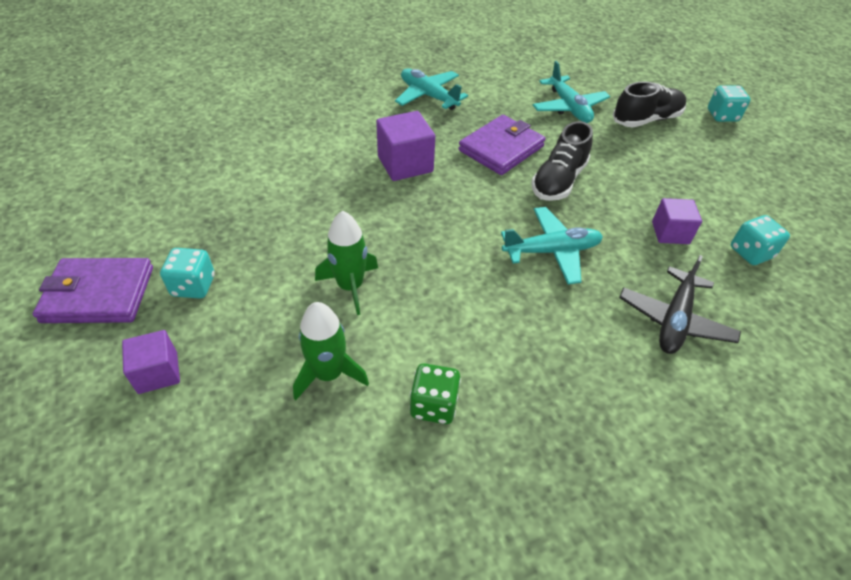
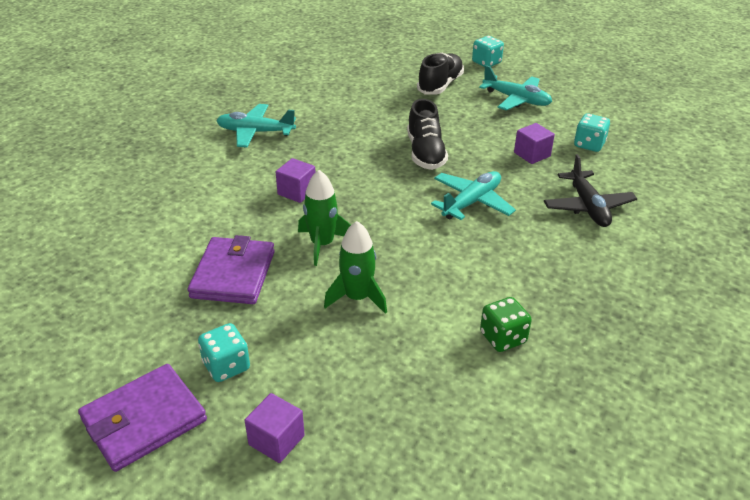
camera: 35 degrees left, 10 degrees down
green rocket [293,302,369,400] -> green rocket moved to [298,170,351,266]
purple cube [376,111,435,181] -> purple cube [276,158,316,203], size x0.65
purple wallet [458,115,546,175] -> purple wallet moved to [188,235,275,304]
turquoise plane [533,61,610,123] -> turquoise plane moved to [479,65,552,110]

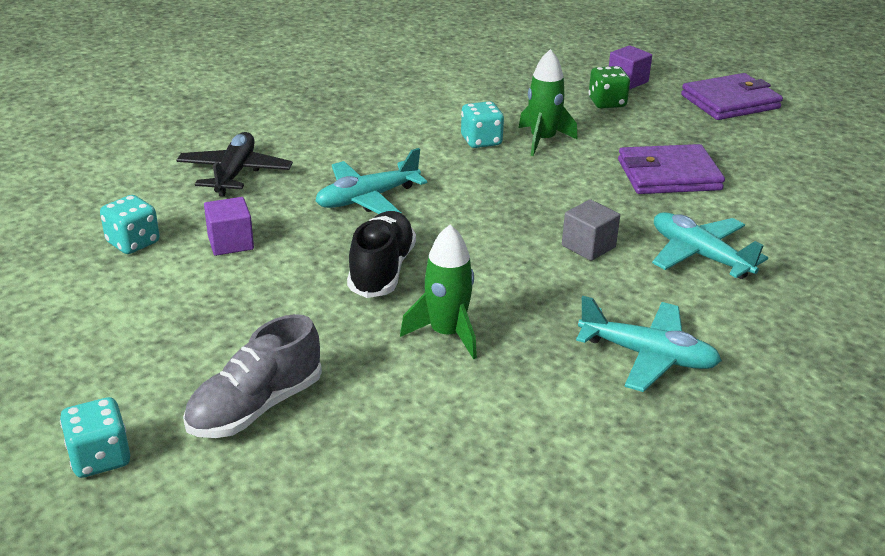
camera: 165 degrees left, 5 degrees down
purple wallet [188,235,275,304] -> purple wallet turned 60 degrees clockwise [618,144,725,194]
turquoise dice [198,323,250,382] -> turquoise dice moved to [461,101,504,148]
purple cube [276,158,316,203] -> grey cube [562,199,620,261]
green rocket [298,170,351,266] -> green rocket moved to [400,224,477,359]
black shoe [417,53,464,95] -> grey shoe [183,314,322,438]
turquoise plane [479,65,552,110] -> turquoise plane moved to [652,212,768,279]
green dice [480,297,532,352] -> green dice moved to [588,66,630,108]

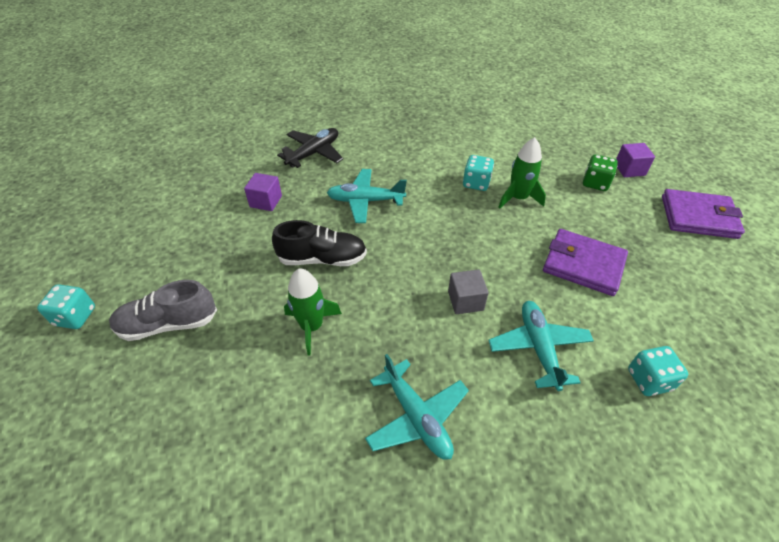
camera: 35 degrees right, 15 degrees up
turquoise dice [100,195,160,254] -> turquoise dice moved to [628,346,688,396]
black shoe [347,211,416,298] -> black shoe turned 45 degrees clockwise [272,220,367,266]

